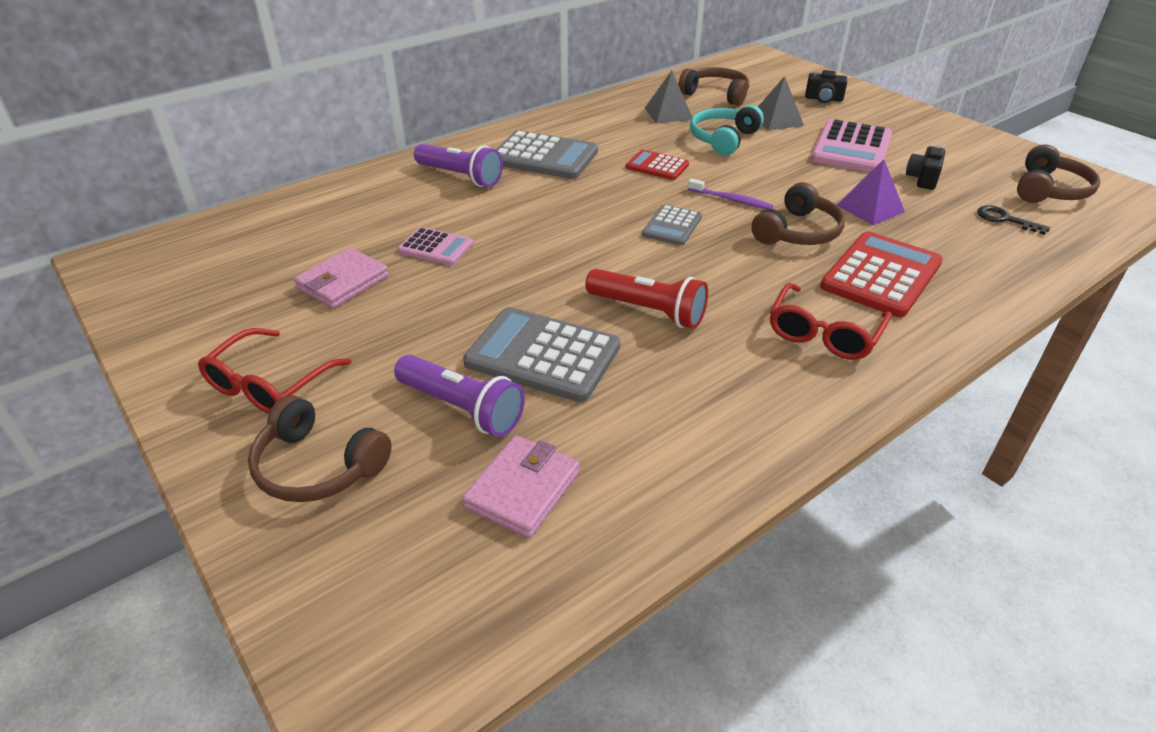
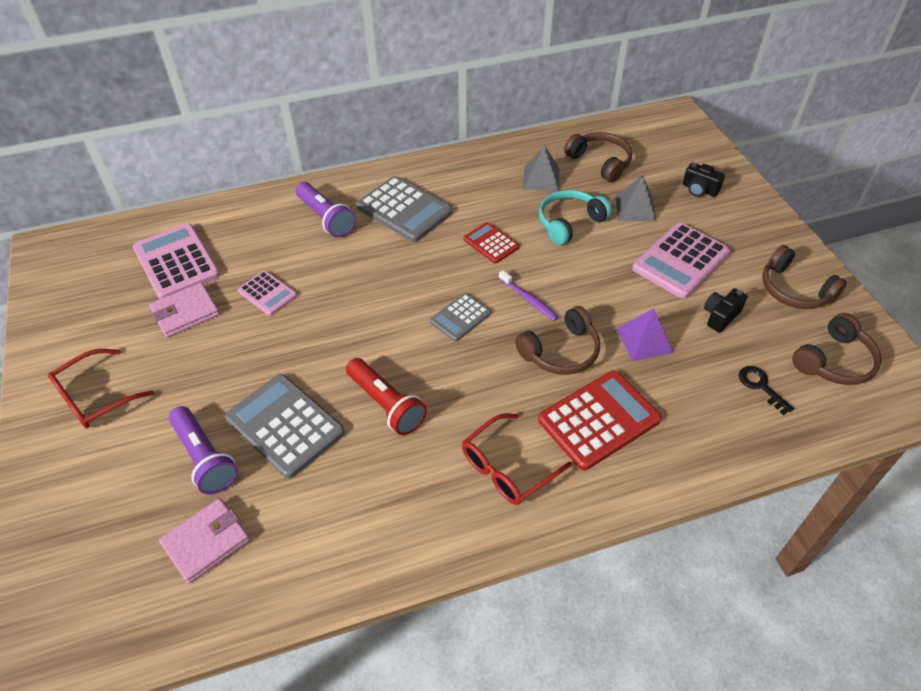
camera: 20 degrees right, 10 degrees up
brown headphones [248,395,392,502] -> brown headphones moved to [762,245,847,309]
none -> pink calculator [133,223,220,299]

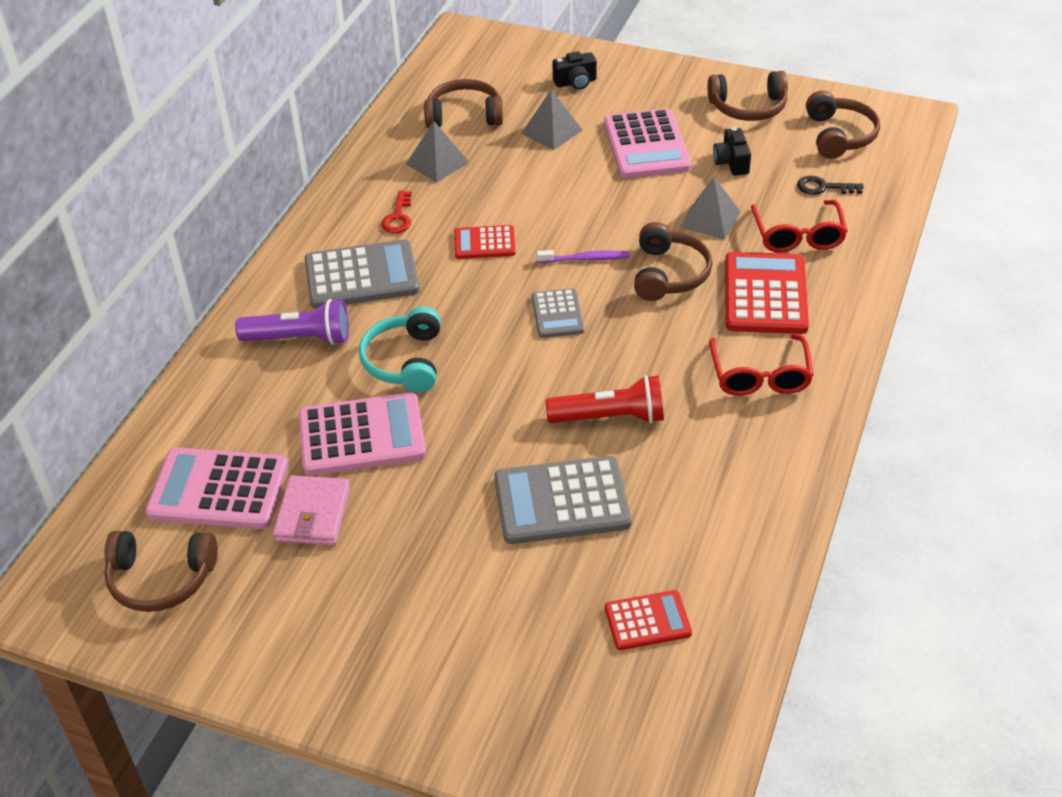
camera: 50 degrees left, 5 degrees down
red glasses [48,349,154,428] -> red glasses moved to [751,200,848,252]
pink wallet [159,498,250,584] -> red calculator [605,590,692,650]
purple flashlight [169,406,238,495] -> none
pink calculator [238,271,297,316] -> pink calculator [299,392,426,476], size x1.76
turquoise headphones [539,190,612,245] -> turquoise headphones moved to [359,306,441,393]
purple pyramid [617,308,674,361] -> grey pyramid [680,177,741,239]
none -> brown headphones [104,531,218,612]
none -> red key [381,191,412,233]

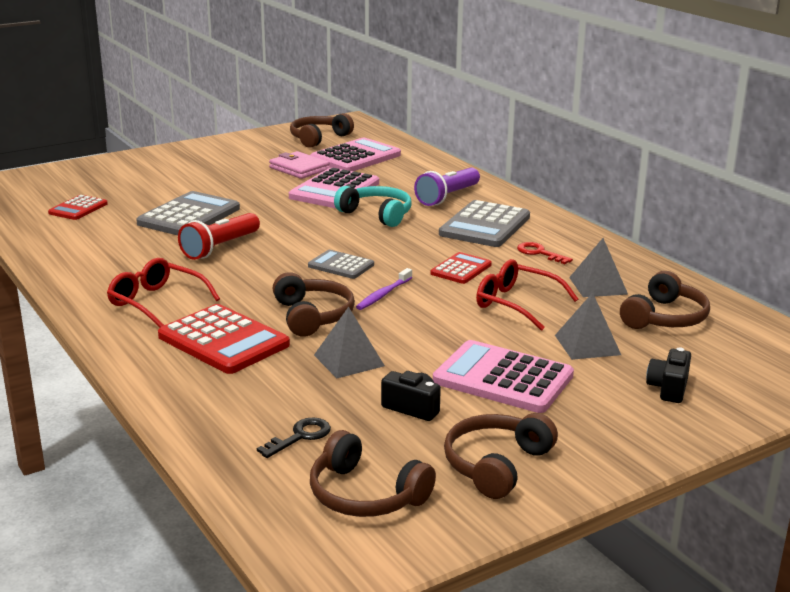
camera: 125 degrees right, 20 degrees down
brown headphones [634,222,713,301] -> brown headphones turned 150 degrees counterclockwise [273,272,355,337]
red glasses [751,200,848,252] -> red glasses moved to [476,259,578,331]

